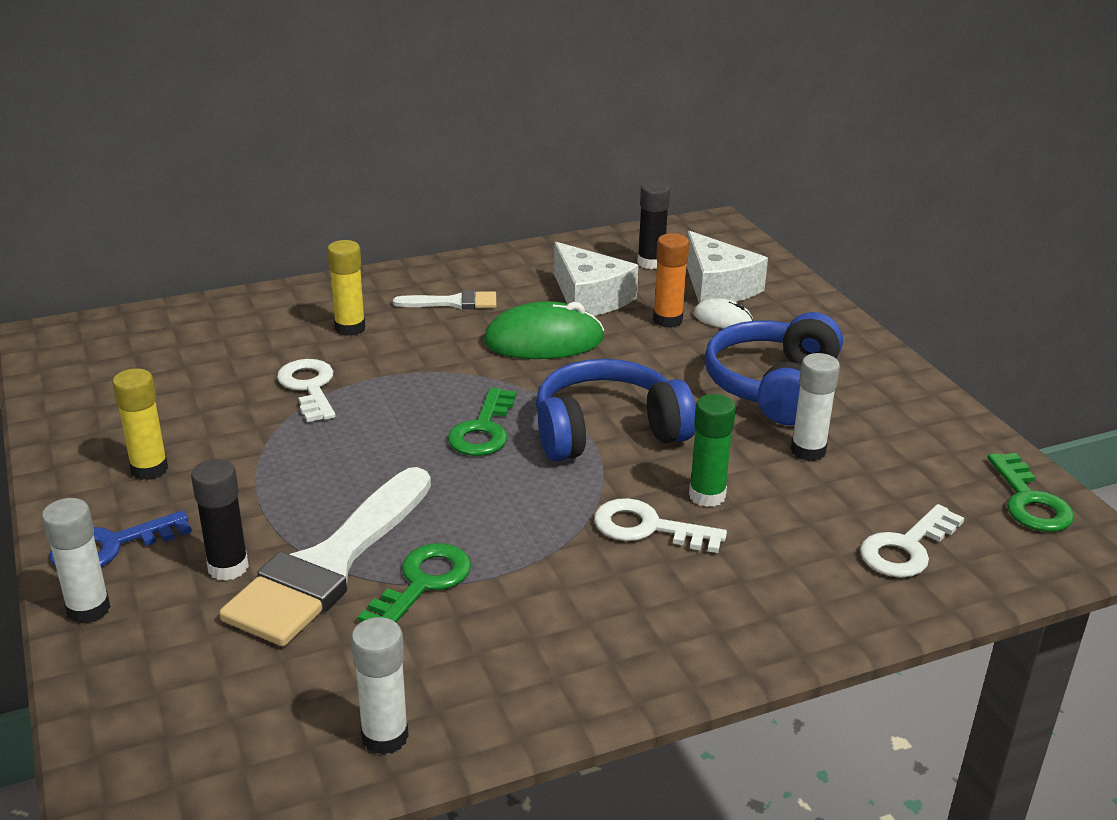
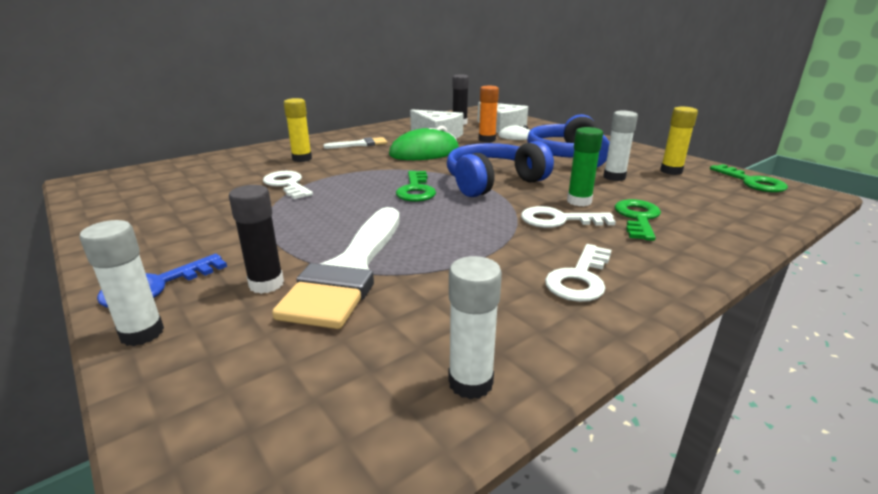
camera: 15 degrees left, 5 degrees down
yellow glue stick [112,368,168,480] -> yellow glue stick moved to [660,107,698,175]
green key [358,543,471,622] -> green key moved to [614,199,661,241]
white key [860,504,964,578] -> white key moved to [545,244,612,302]

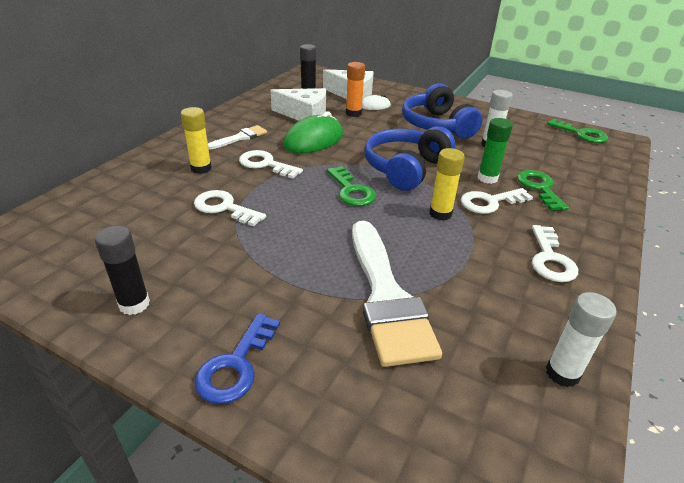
camera: 25 degrees left, 10 degrees up
white glue stick [79,220,164,346] -> none
black glue stick [229,185,284,294] -> black glue stick moved to [95,226,150,315]
yellow glue stick [660,107,698,175] -> yellow glue stick moved to [429,148,465,221]
none -> white key [239,150,303,179]

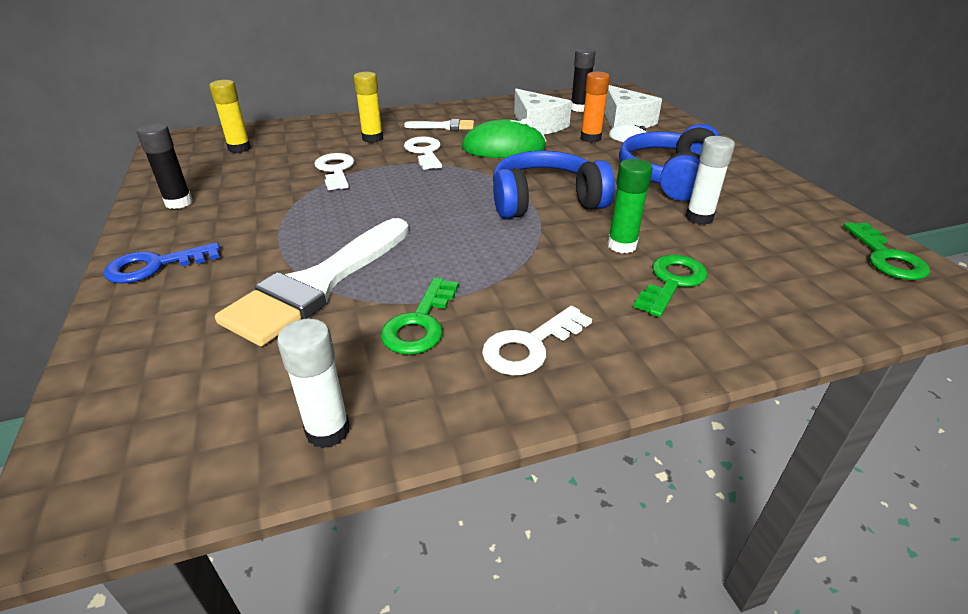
camera: 45 degrees right, 0 degrees up
green key [327,166,376,206] -> green key moved to [381,278,459,355]
yellow glue stick [429,148,465,221] -> yellow glue stick moved to [209,80,251,153]
white key [461,188,533,214] -> none

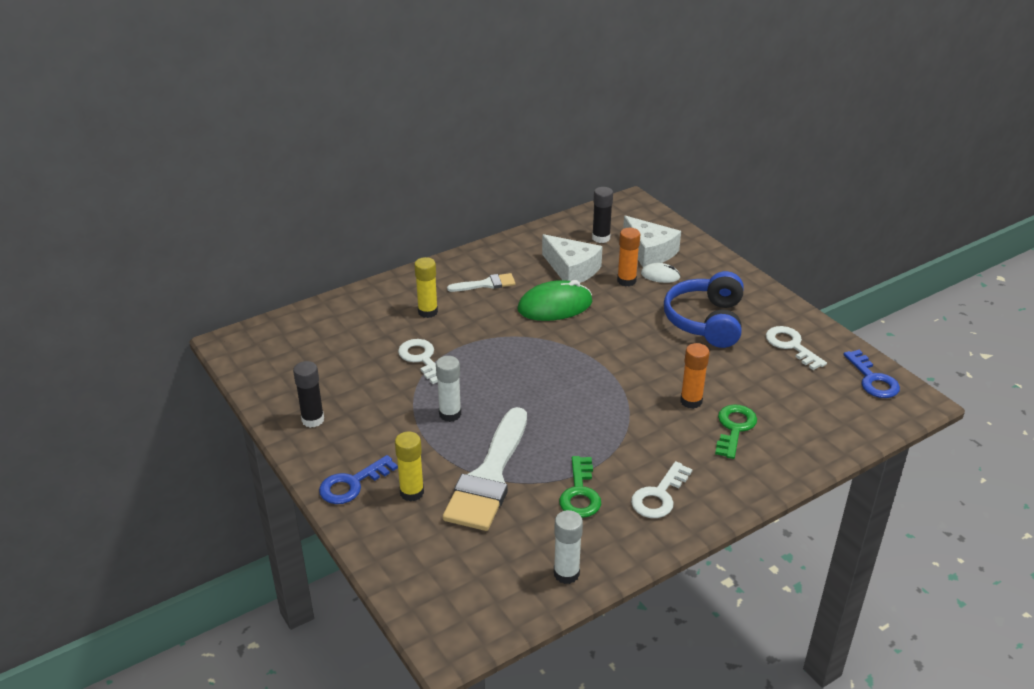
camera: 15 degrees left, 0 degrees up
yellow glue stick [209,80,251,153] -> yellow glue stick moved to [395,431,424,502]
white key [404,136,442,170] -> white key moved to [766,326,827,370]
blue headphones [493,151,615,219] -> none
green glue stick [608,159,653,253] -> orange glue stick [680,343,710,409]
white glue stick [685,136,735,225] -> white glue stick moved to [436,356,461,422]
green key [843,222,930,280] -> blue key [843,350,900,398]

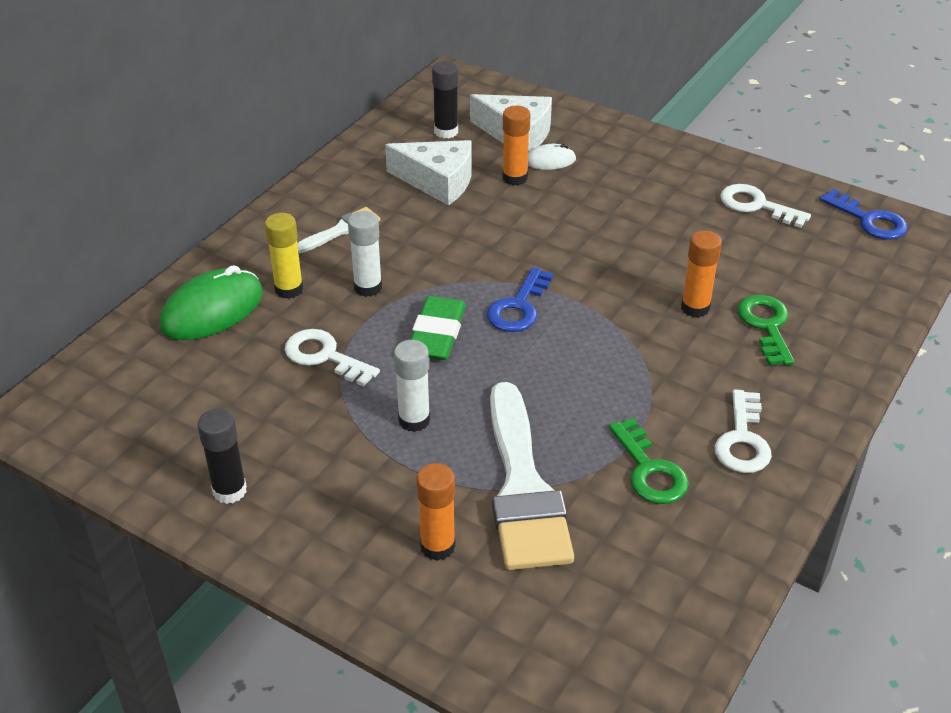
camera: 25 degrees left, 5 degrees up
blue key [319,455,398,504] -> blue key moved to [487,267,553,332]
yellow glue stick [395,431,424,502] -> orange glue stick [416,463,456,561]
green mouse [517,280,592,321] -> green mouse moved to [159,265,263,340]
white glue stick [554,510,583,584] -> white glue stick moved to [348,211,382,297]
blue headphones [664,271,744,348] -> none
none -> green eraser [410,296,466,360]

